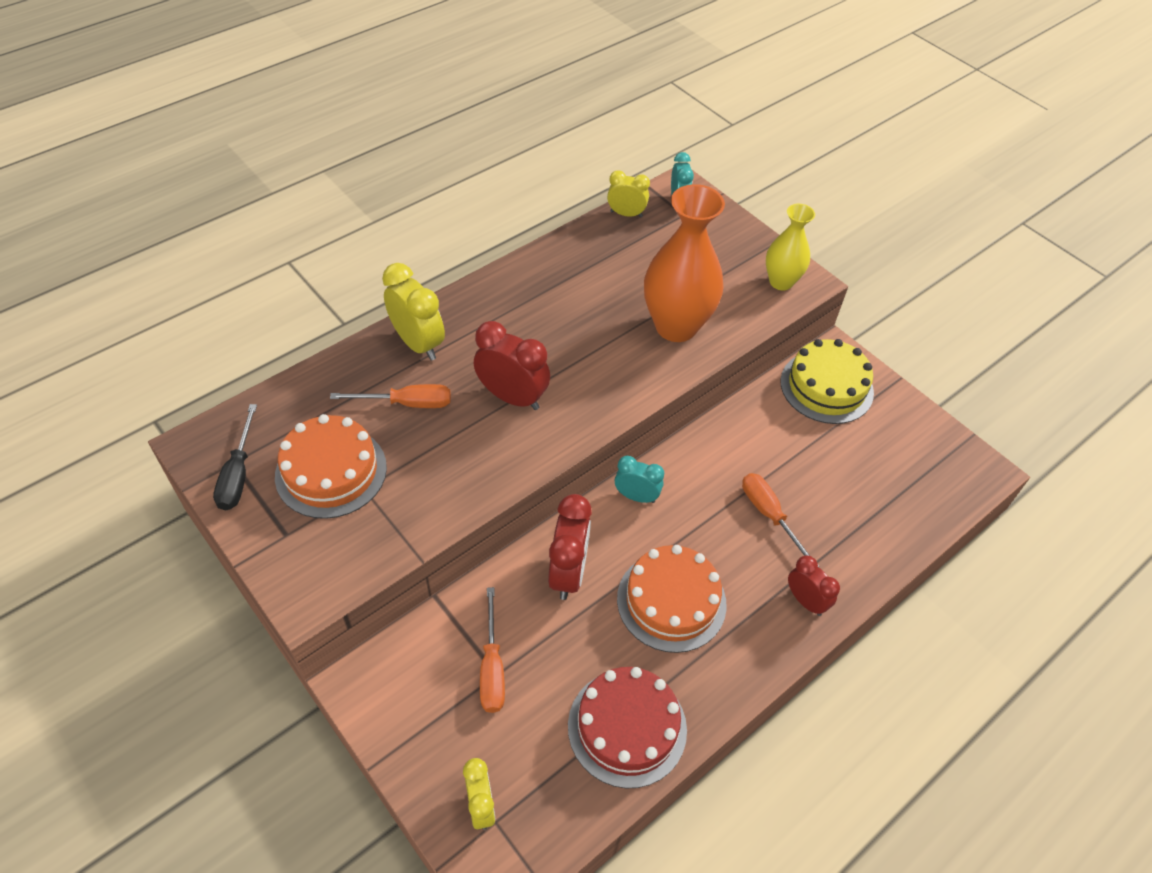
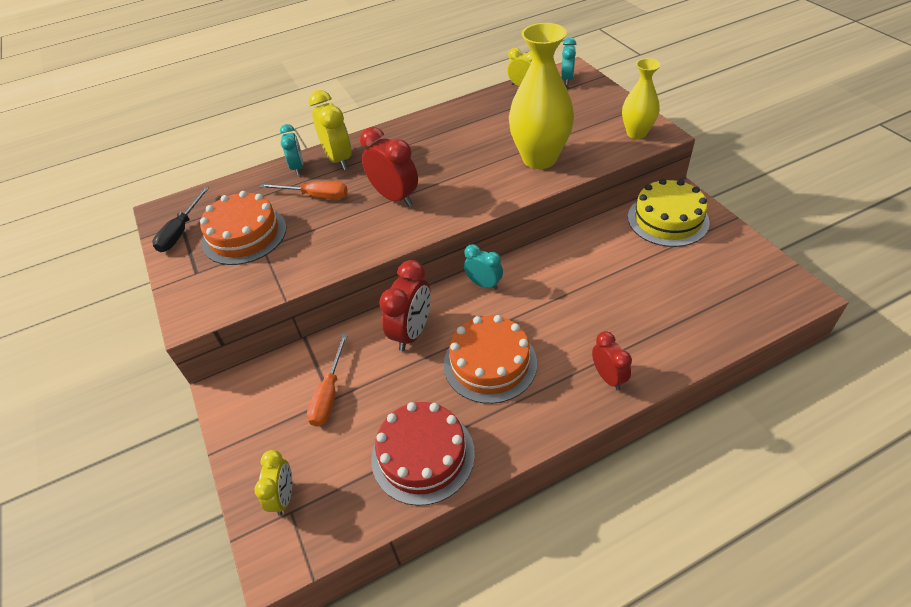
camera: 20 degrees right, 5 degrees down
orange vase [644,184,725,342] -> yellow vase [509,23,574,169]
orange screwdriver [742,473,819,567] -> none
none -> turquoise clock [280,124,303,175]

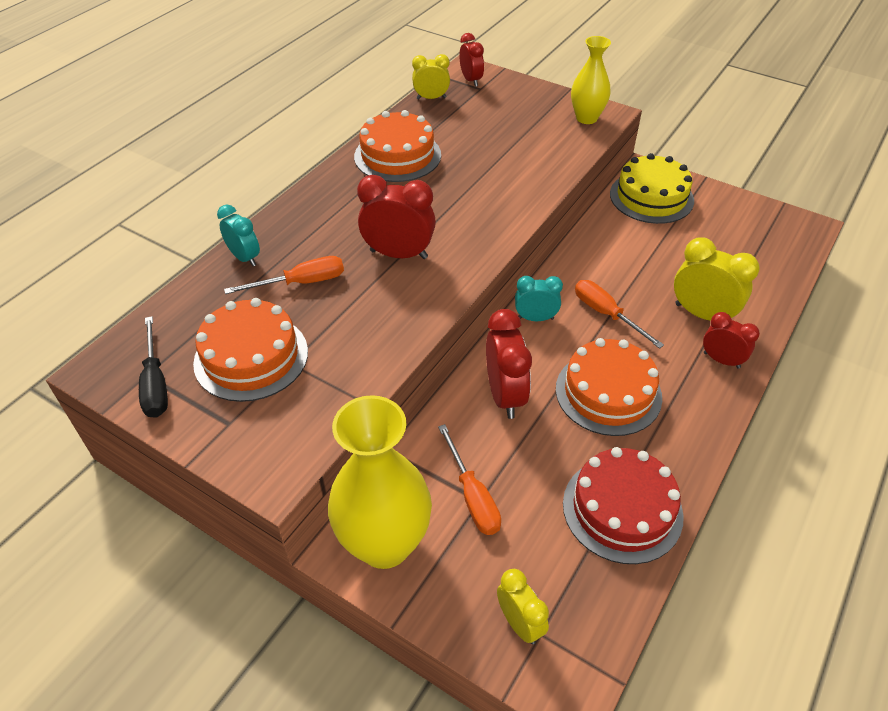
camera: 35 degrees left, 0 degrees up
yellow clock [308,90,352,170] -> yellow clock moved to [674,237,760,321]
yellow vase [509,23,574,169] -> yellow vase moved to [328,395,432,569]
turquoise clock [561,37,576,85] -> red clock [459,33,484,87]
none -> orange cake [354,110,441,182]
none -> orange screwdriver [575,280,664,349]

